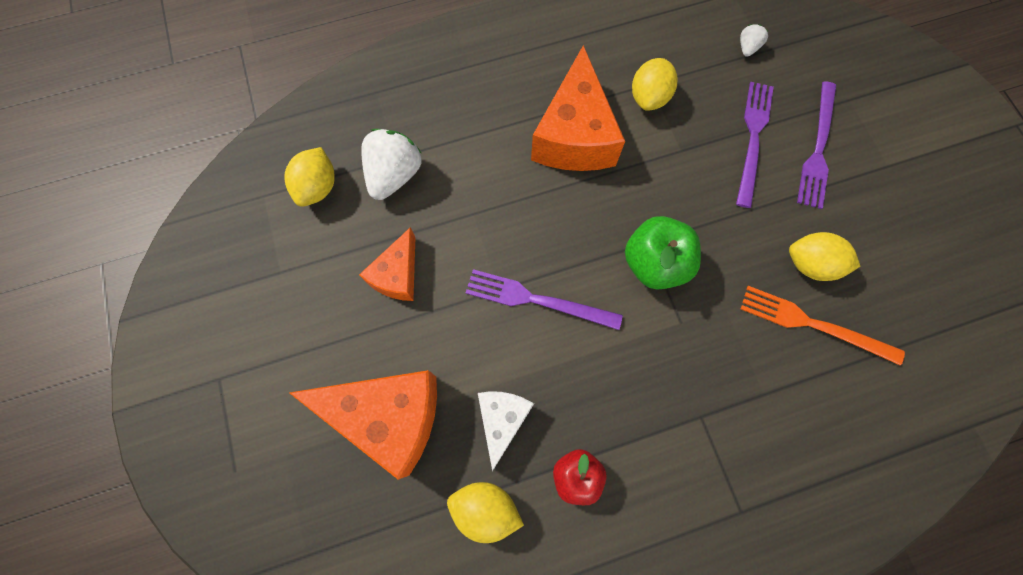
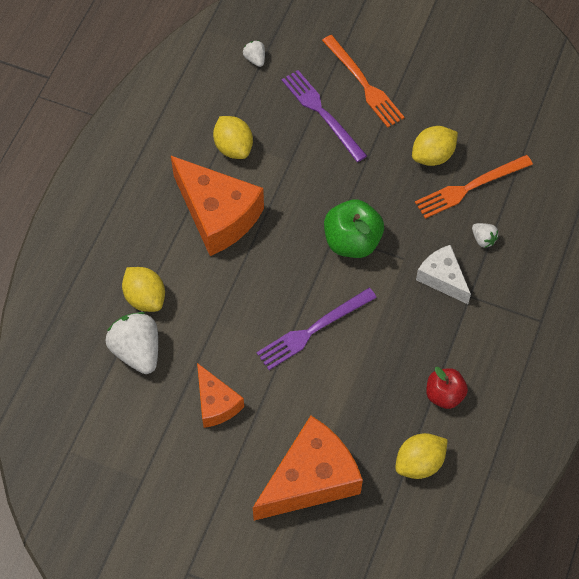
camera: 50 degrees left, 10 degrees down
yellow lemon [284,147,335,207] -> yellow lemon moved to [122,267,165,312]
white cheese [478,391,534,471] -> white cheese moved to [416,245,471,304]
purple fork [797,81,836,209] -> orange fork [322,35,405,128]
none -> white strawberry [472,223,498,248]

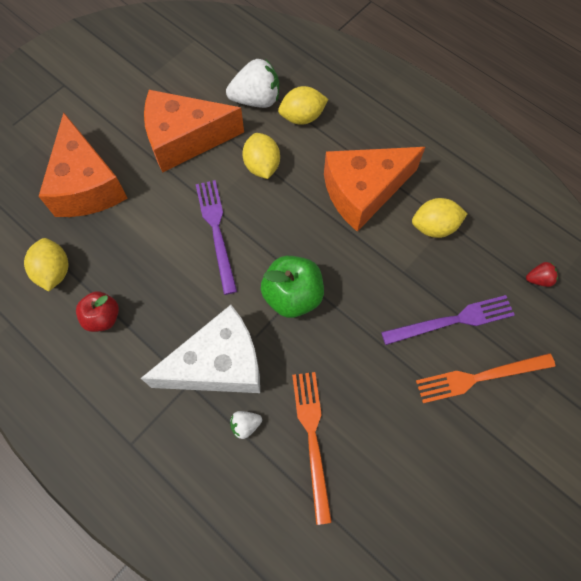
camera: 110 degrees right, 5 degrees up
orange cheese [197,363,244,428] -> orange cheese [144,90,244,173], size x1.77
white strawberry [243,40,265,67] -> red strawberry [526,262,558,287]
yellow lemon [412,126,458,166] -> yellow lemon moved to [242,133,280,179]
white cheese [416,245,471,304] -> white cheese [141,305,260,393], size x1.77

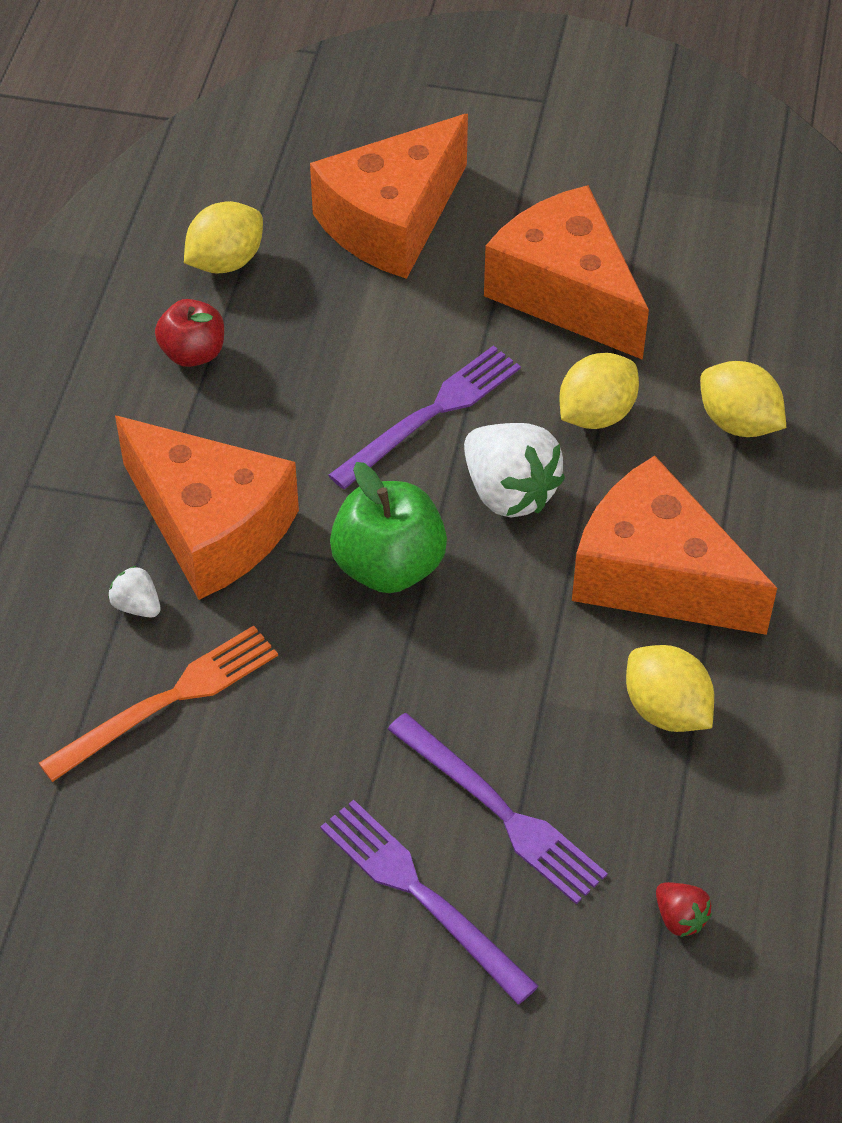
camera: 60 degrees right, 15 degrees down
white cheese [141,305,260,393] -> orange cheese [115,416,299,600]
white strawberry [226,59,279,108] -> white strawberry moved to [464,423,565,517]
orange fork [416,353,555,403] -> purple fork [320,800,538,1004]

